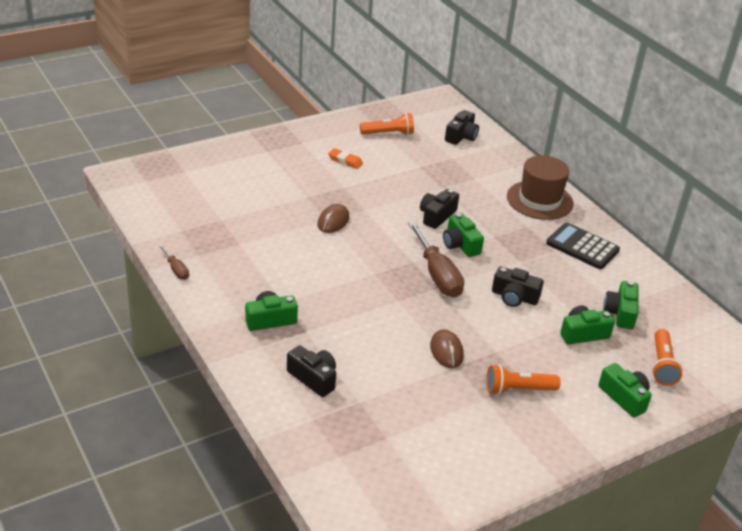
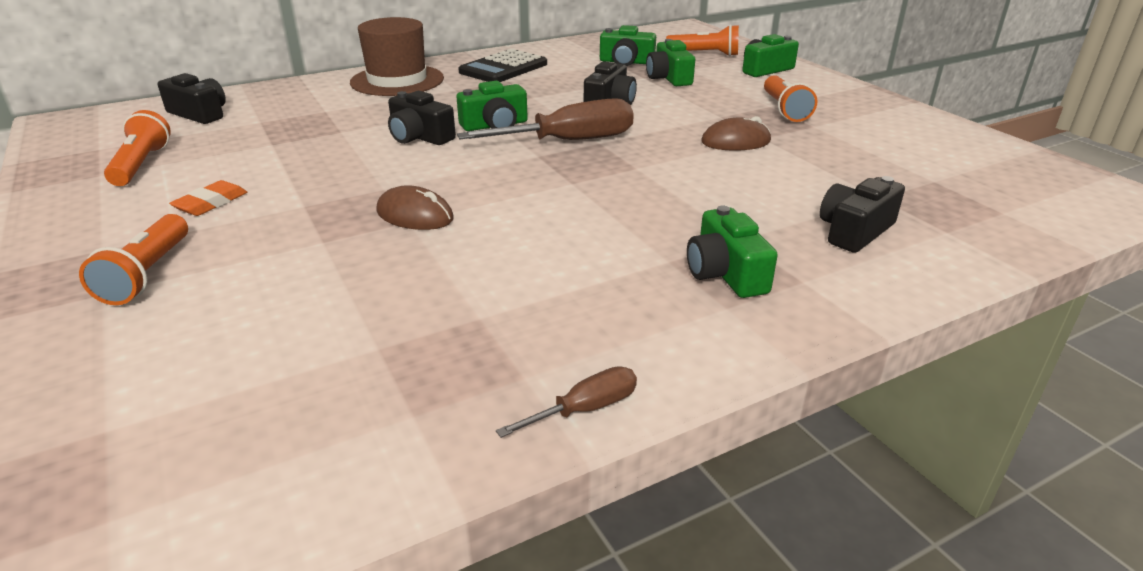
camera: 85 degrees left, 5 degrees down
none -> orange flashlight [79,214,188,305]

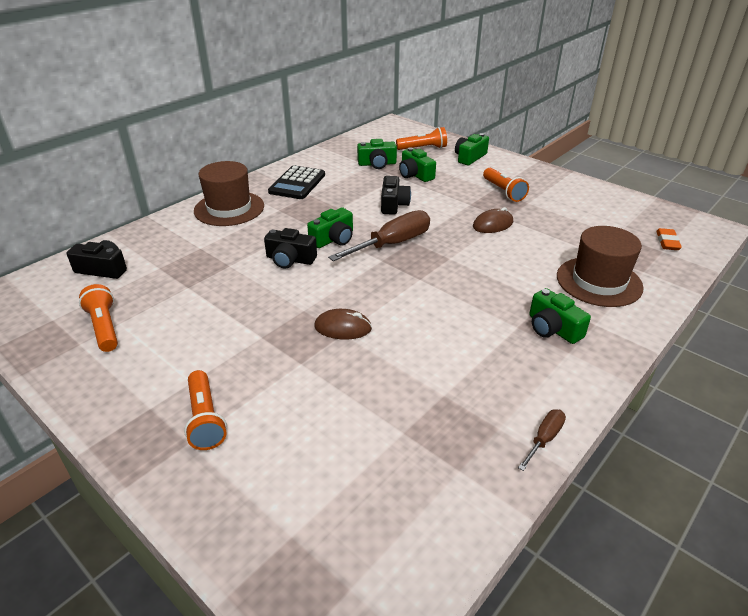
camera: 20 degrees left, 5 degrees up
orange eraser [169,180,247,216] -> orange eraser moved to [656,228,682,250]
black camera [820,176,905,253] -> brown hat [557,226,644,307]

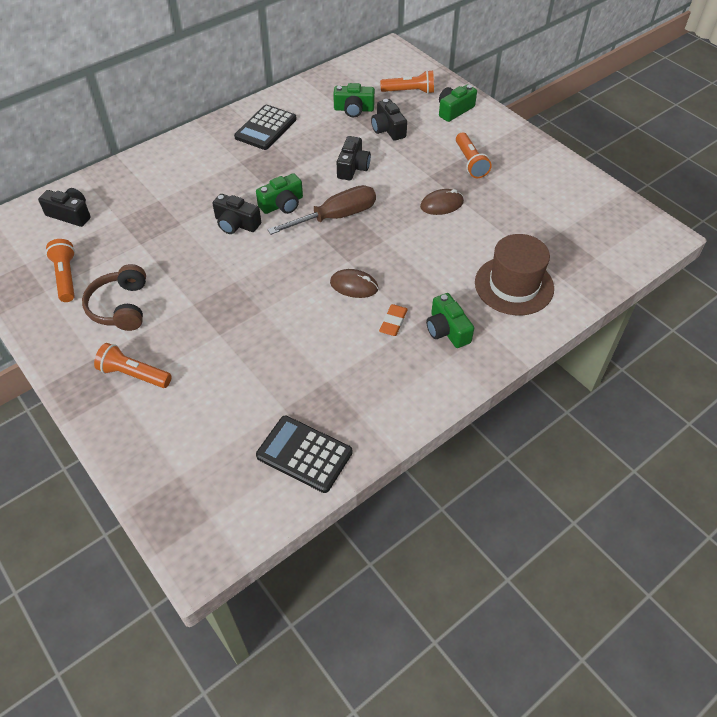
camera: 10 degrees right, 15 degrees up
orange flashlight [184,370,227,450] -> orange flashlight turned 120 degrees clockwise [94,343,172,388]
brown hat [194,161,264,226] -> none
brown mouse [314,309,372,340] -> brown mouse moved to [330,269,379,298]
green camera [399,147,436,182] -> black camera [371,99,407,141]
brown screwdriver [518,409,566,471] -> none
orange eraser [656,228,682,250] -> orange eraser moved to [379,304,408,336]
none -> brown headphones [82,264,146,331]
none -> black calculator [256,416,352,493]

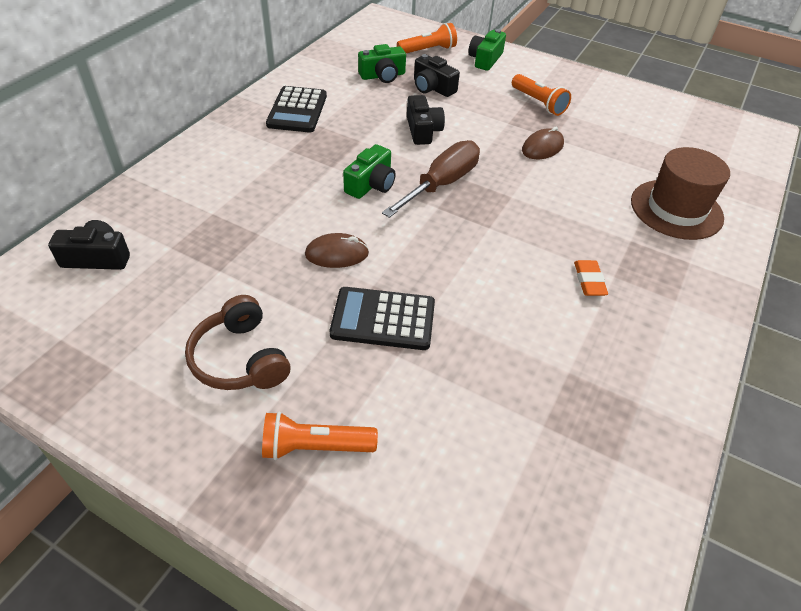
camera: 25 degrees left, 5 degrees down
orange flashlight [46,239,75,302] -> none
black camera [212,194,261,234] -> none
black calculator [256,416,352,493] -> black calculator moved to [330,287,435,350]
brown mouse [330,269,379,298] -> brown mouse moved to [305,233,369,268]
green camera [426,293,474,348] -> none

